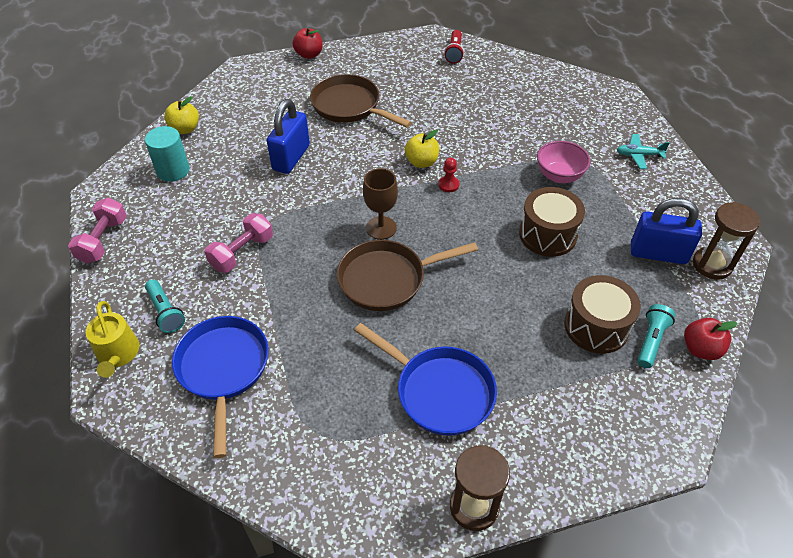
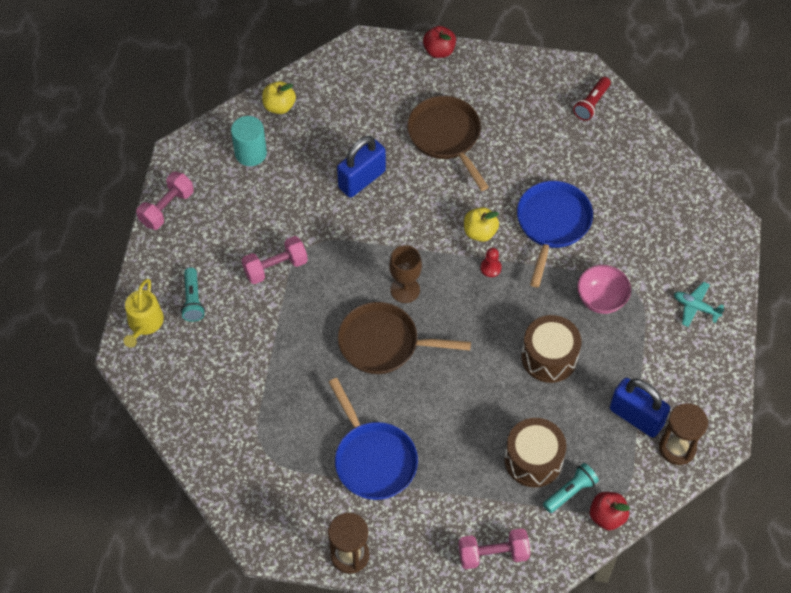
camera: 25 degrees right, 10 degrees up
blue pan [172,316,269,458] -> blue pan moved to [517,181,593,287]
none -> pink dumbbell [458,528,530,569]

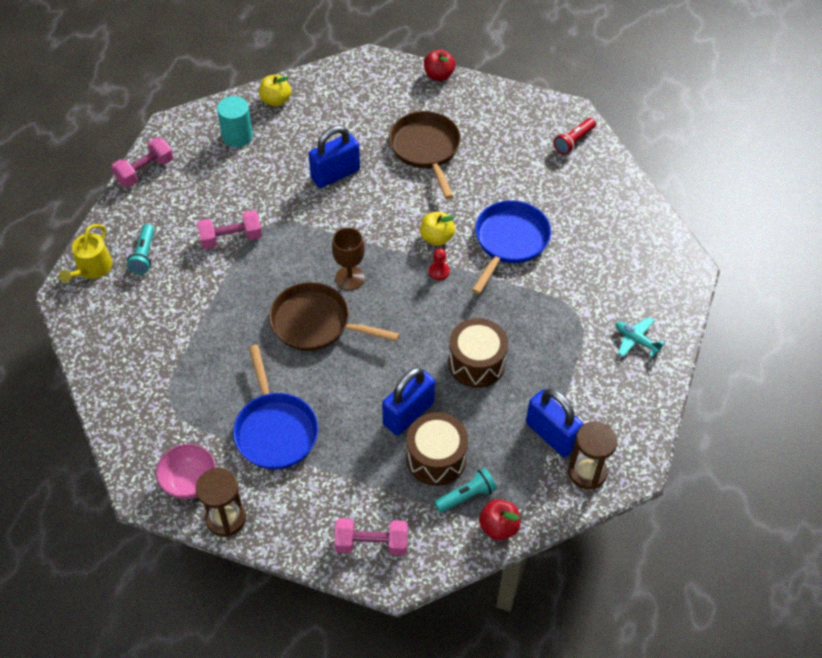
camera: 10 degrees right, 5 degrees down
pink bowl [577,265,631,314] -> pink bowl moved to [156,444,216,499]
none -> blue padlock [382,367,435,435]

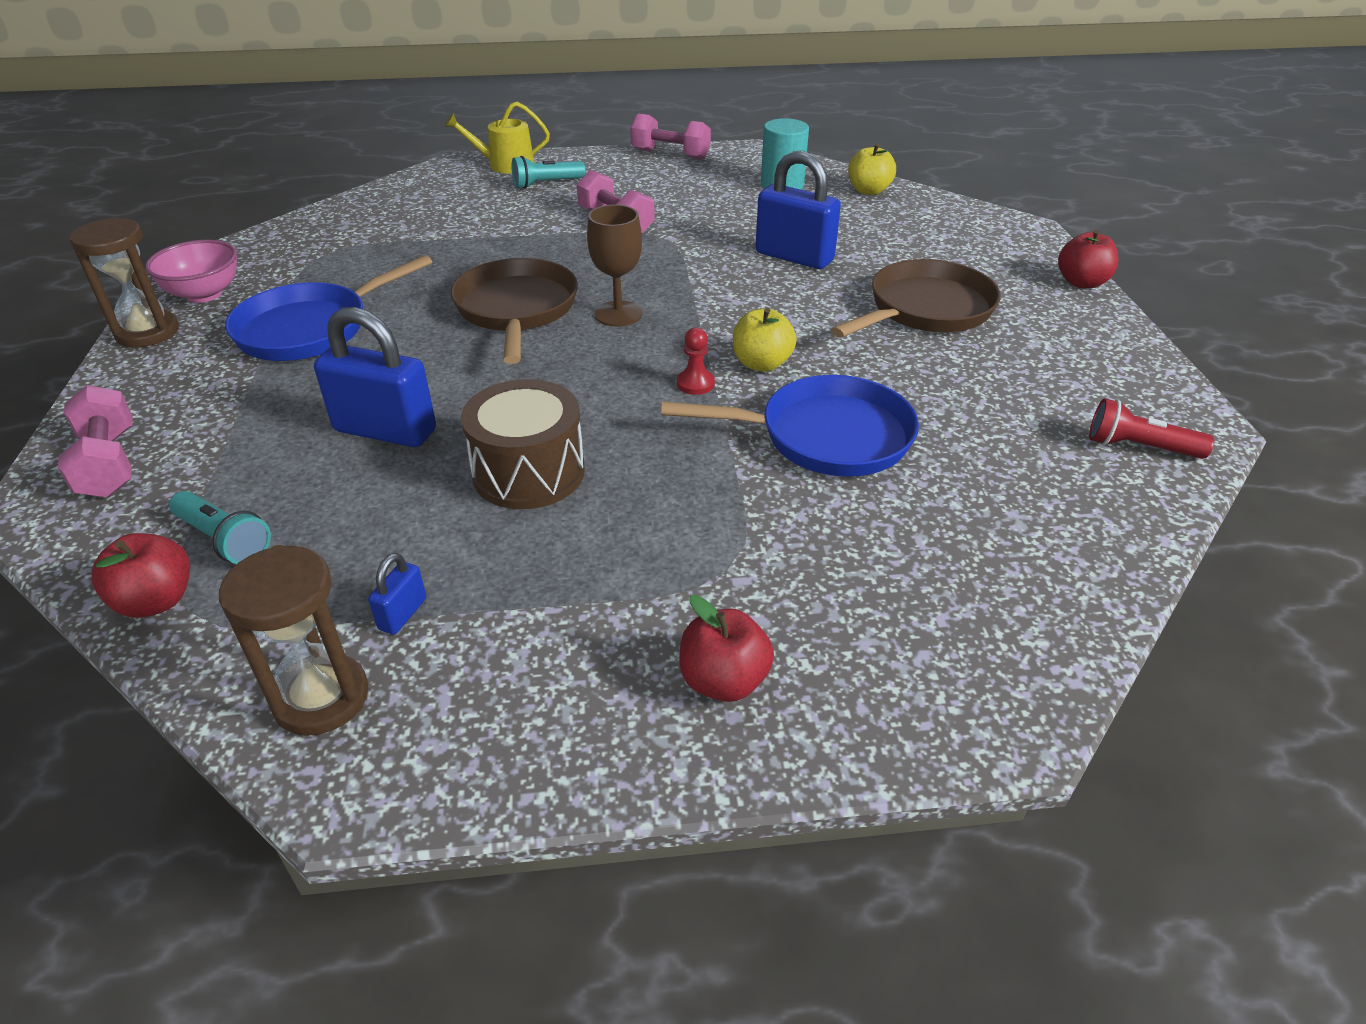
camera: 65 degrees right, 15 degrees down
brown drum [406,412,468,486] -> none
blue padlock [526,389,584,457] -> blue padlock [368,553,426,634], size x0.46
turquoise plane [616,317,665,358] -> red apple [679,595,774,702]

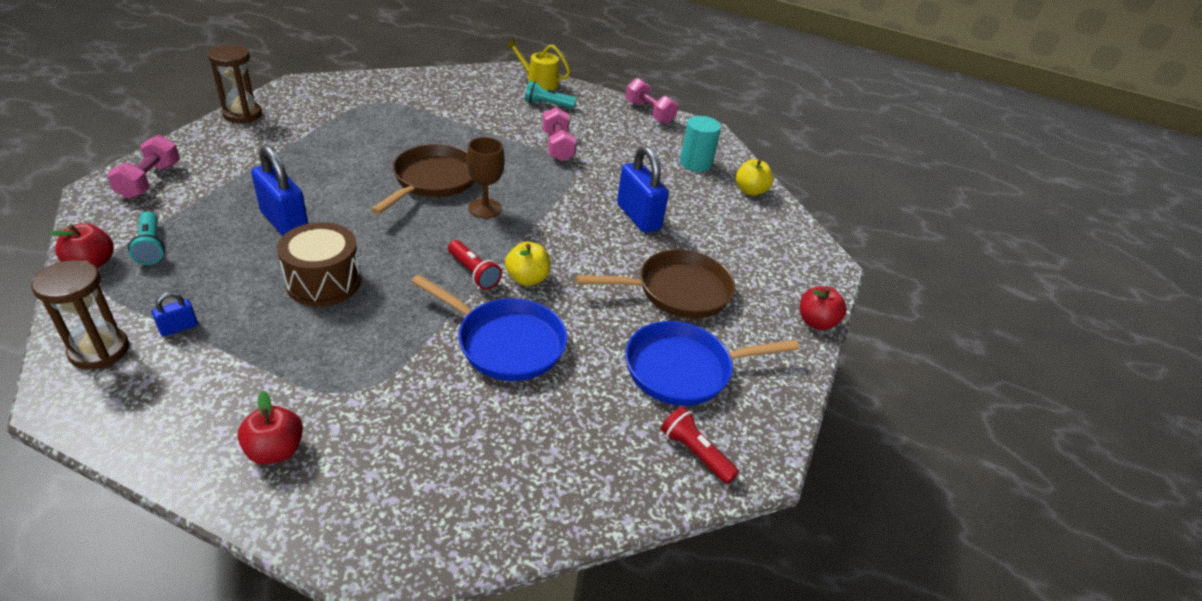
camera: 25 degrees right, 0 degrees up
pink bowl [145,240,237,303] -> none
blue pan [225,255,432,361] -> blue pan moved to [625,321,800,406]
red pawn [677,327,715,395] -> red flashlight [448,240,502,290]

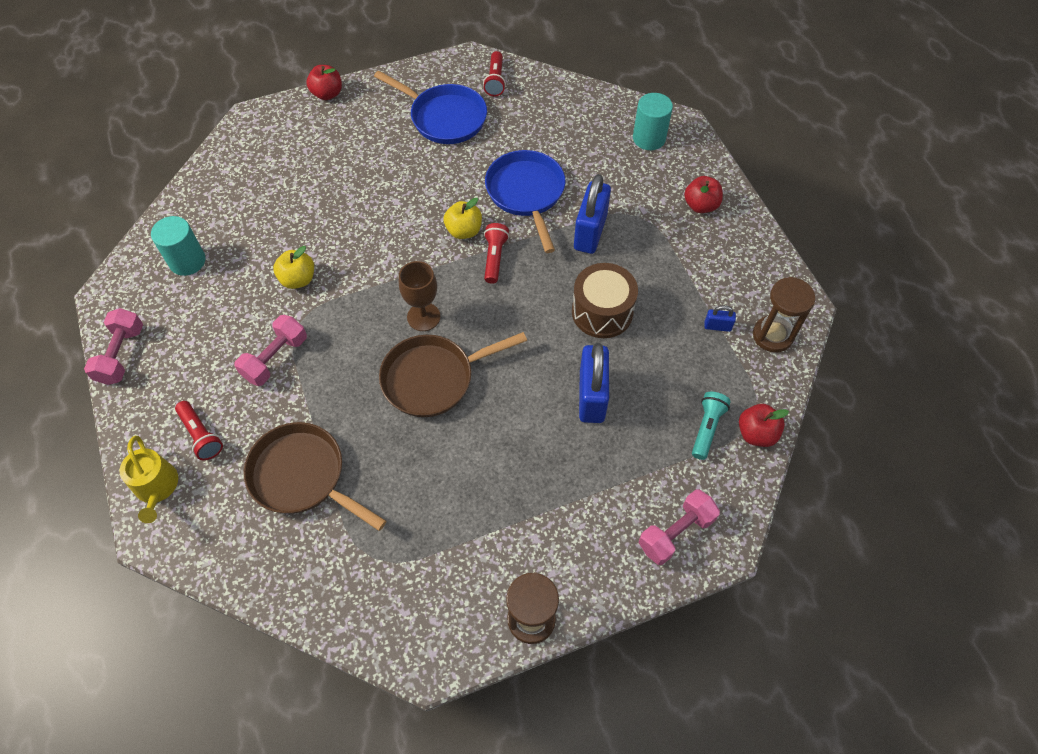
camera: 130 degrees left, 20 degrees up
turquoise flashlight [525,81,577,109] -> red flashlight [175,401,223,460]
brown pan [576,249,736,318] -> brown pan moved to [243,422,386,531]
blue padlock [617,146,669,233] -> blue padlock moved to [574,174,611,254]
yellow apple [736,159,773,196] -> yellow apple moved to [273,246,314,289]
none -> turquoise cylinder [633,93,673,150]

